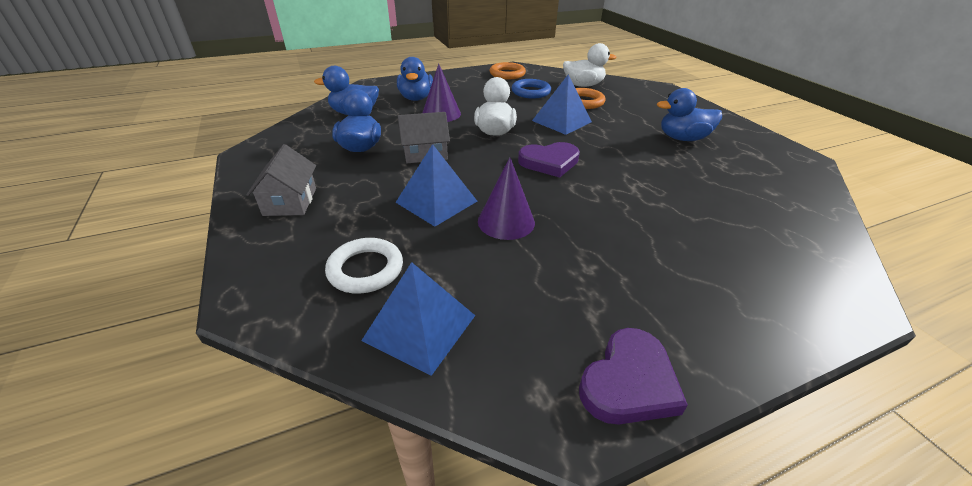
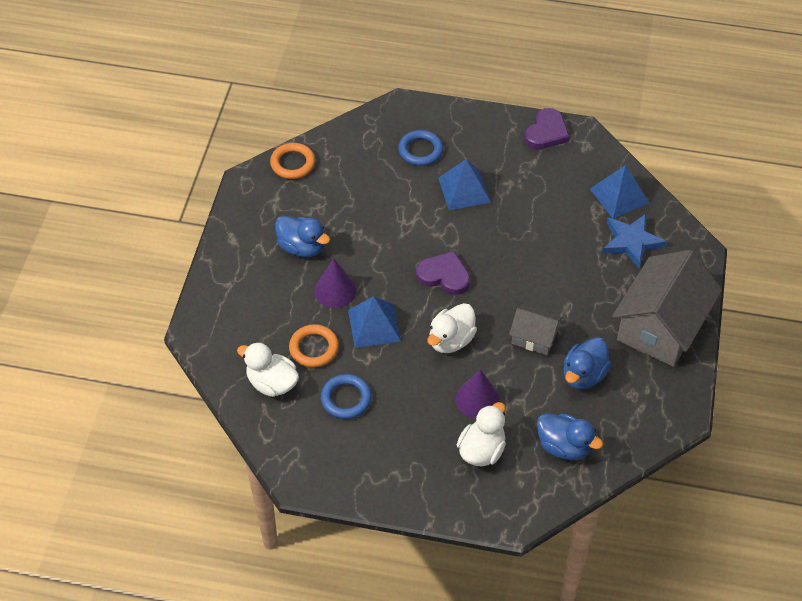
camera: 145 degrees left, 15 degrees up
grey house [246,144,316,216] -> grey house [612,250,722,367], size x2.00
white ring [325,238,403,294] -> blue star [602,214,667,268]
blue pyramid [395,144,477,227] -> blue pyramid moved to [438,159,491,210]
blue duck [397,57,433,101] -> white duck [457,402,506,466]
purple cone [478,157,535,240] -> purple cone moved to [314,258,357,308]
orange ring [490,62,526,79] -> orange ring moved to [270,143,315,179]
purple heart [579,328,688,424] -> purple heart turned 135 degrees clockwise [524,108,570,149]
none -> blue ring [398,130,443,166]

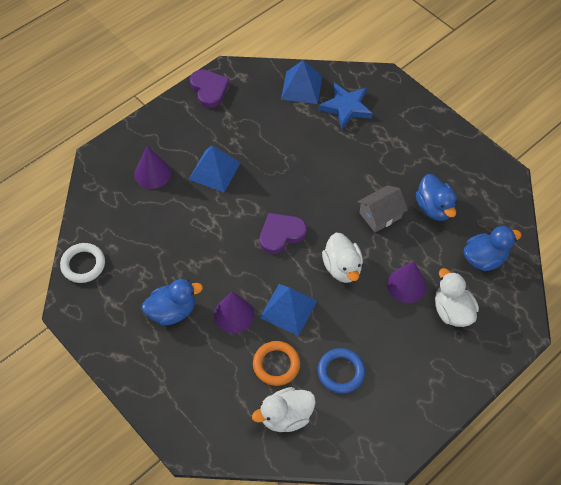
camera: 55 degrees left, 5 degrees up
orange ring [270,143,315,179] -> white ring [60,243,105,283]
blue ring [398,130,443,166] -> purple cone [134,146,171,189]
grey house [612,250,722,367] -> none

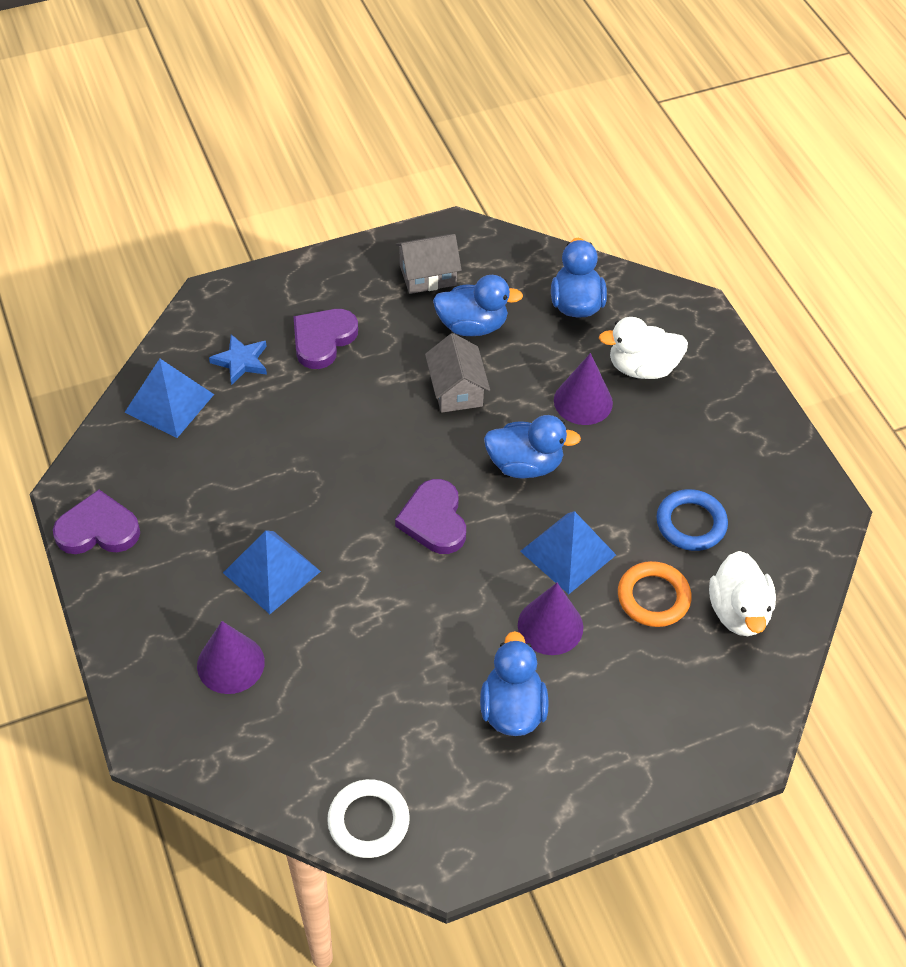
camera: 70 degrees left, 5 degrees down
blue star [318,83,373,129] -> blue star [209,334,267,385], size x0.66
white duck [322,233,363,283] -> blue duck [484,415,581,478]
none -> purple heart [294,309,358,369]
none -> grey house [395,234,462,294]

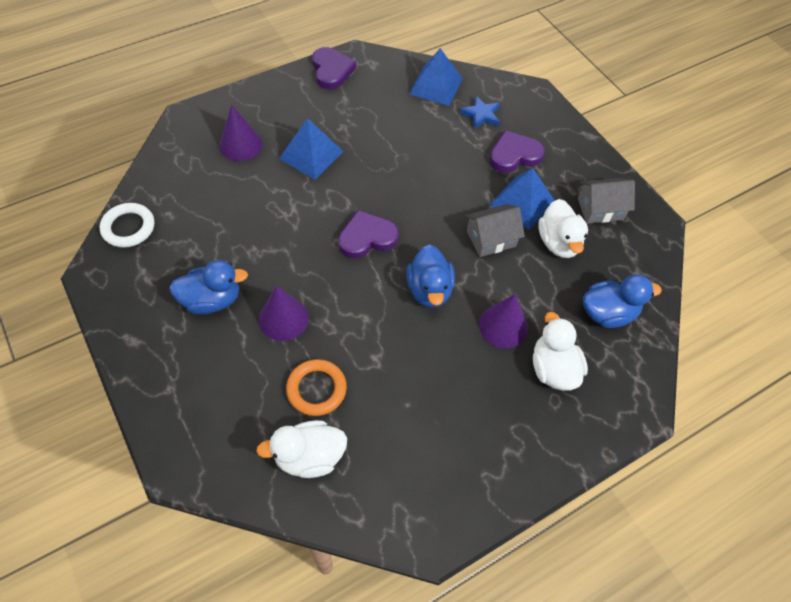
camera: 80 degrees right, 5 degrees up
purple heart [294,309,358,369] -> purple heart turned 45 degrees counterclockwise [489,130,545,173]
grey house [395,234,462,294] -> grey house turned 75 degrees counterclockwise [578,178,635,224]
blue duck [433,275,523,336] -> white duck [538,199,588,258]
blue pyramid [520,511,616,594] -> blue pyramid moved to [490,168,555,230]
blue ring [656,489,728,551] -> none

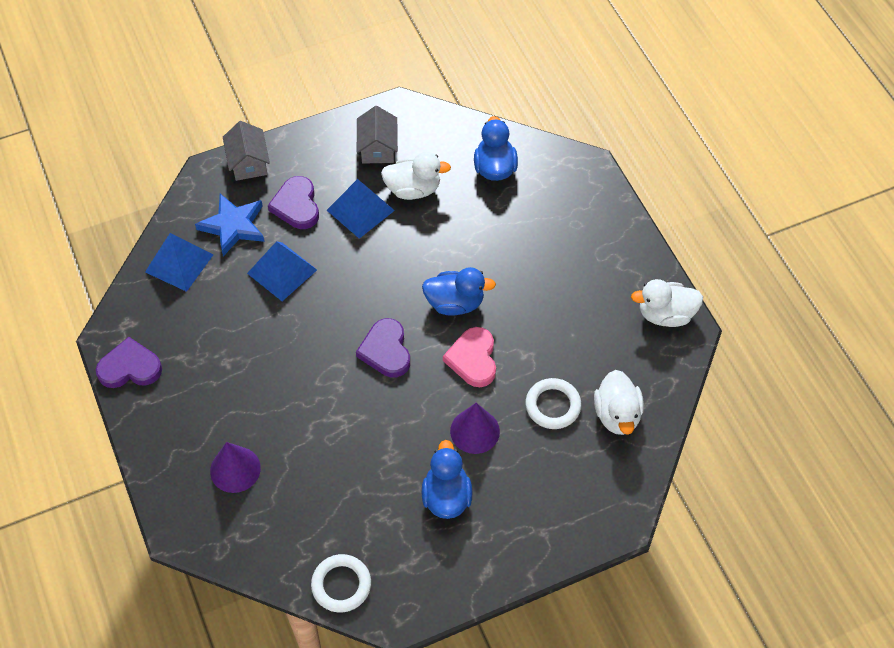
camera: 80 degrees left, 0 degrees up
blue pyramid [279,118,344,180] -> blue pyramid moved to [247,241,317,301]
orange ring [286,359,347,416] -> white ring [526,378,581,429]
blue star [460,96,500,129] -> blue star [195,194,264,256], size x1.52
grey house [465,204,525,257] -> grey house moved to [223,121,270,181]
purple cone [479,294,528,348] -> none
white duck [533,312,588,391] -> white duck moved to [631,279,703,327]
none -> pink heart [443,327,496,387]

